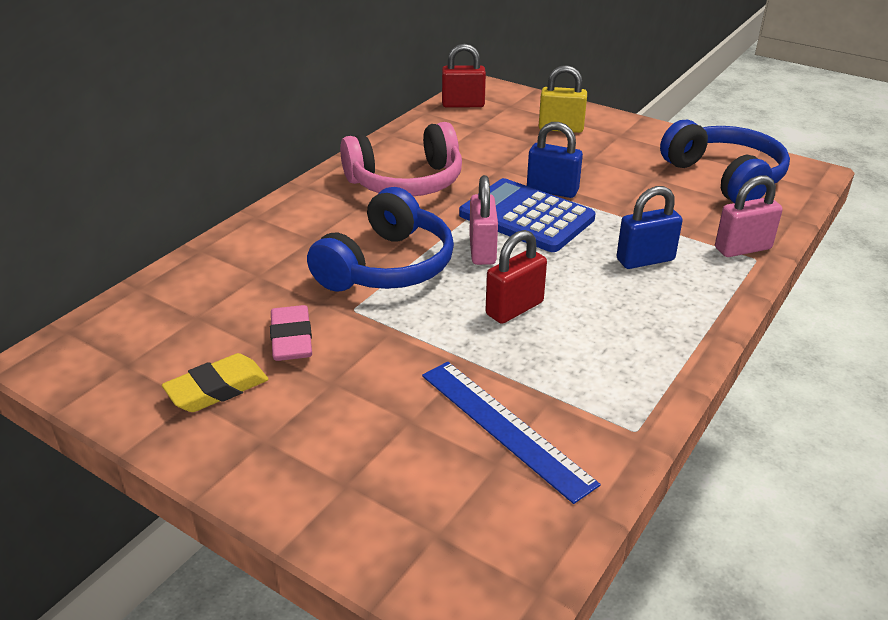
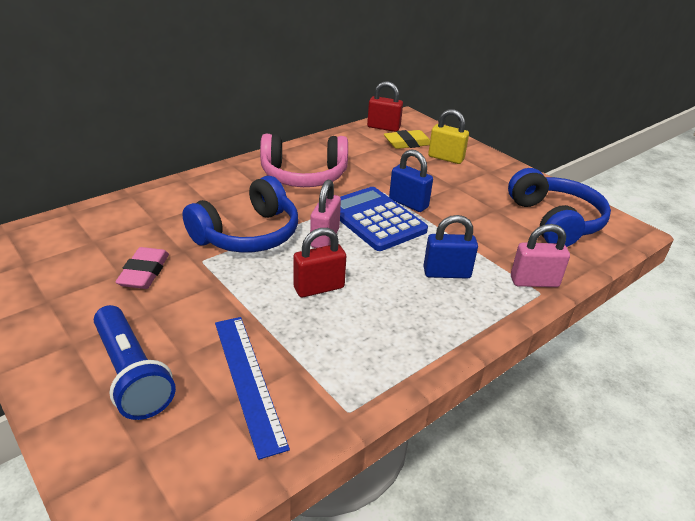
camera: 15 degrees right, 0 degrees up
yellow eraser [162,353,269,412] -> yellow eraser moved to [384,130,430,149]
none -> blue flashlight [94,305,176,420]

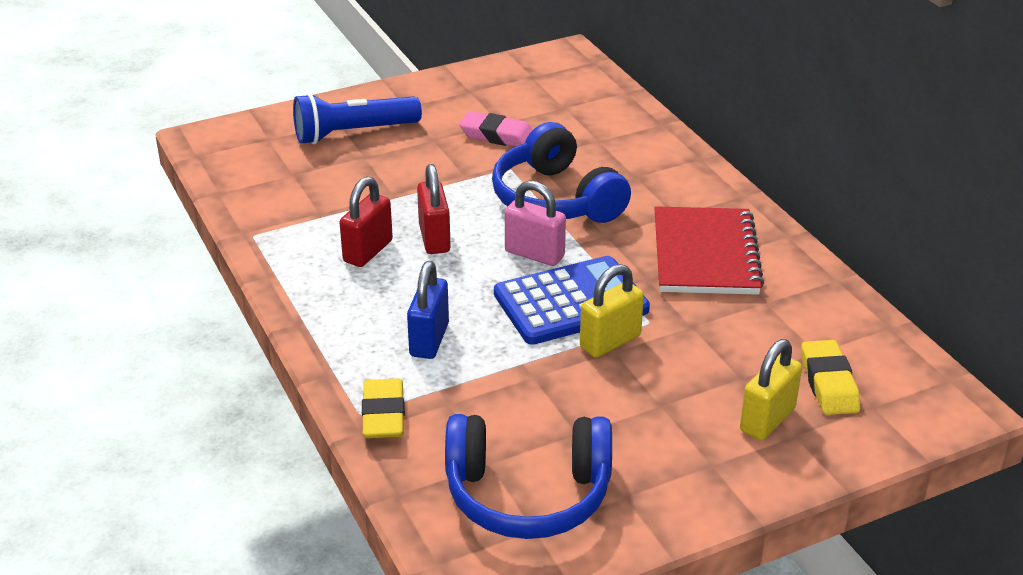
camera: 105 degrees right, 0 degrees up
blue ruler [215,317,290,460] -> none
pink headphones [260,134,348,187] -> red notebook [654,206,764,295]
red padlock [367,81,403,132] -> red padlock moved to [339,176,393,267]
blue padlock [389,149,433,212] -> yellow padlock [580,264,644,358]
pink padlock [511,224,570,287] -> yellow eraser [362,378,405,438]

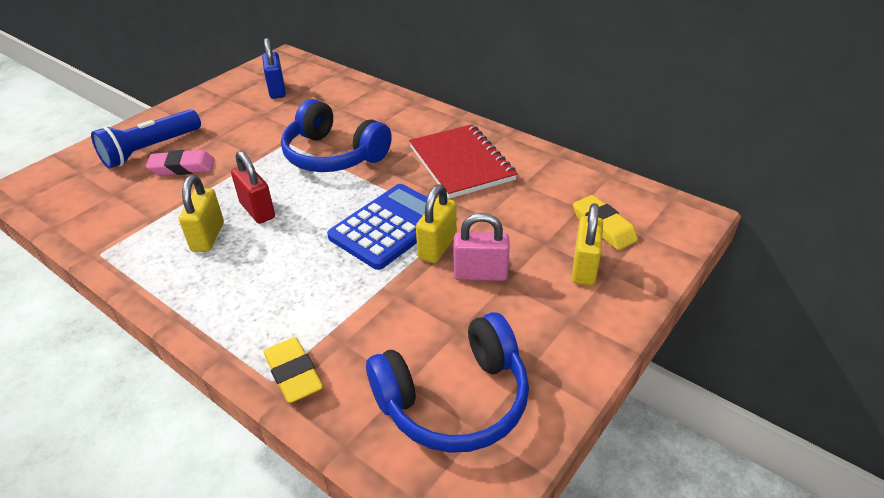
camera: 25 degrees left, 5 degrees up
red padlock [339,176,393,267] -> yellow padlock [179,175,224,252]
blue padlock [407,261,449,359] -> blue padlock moved to [262,38,286,99]
pink eraser [459,111,533,147] -> pink eraser moved to [146,150,215,176]
pink padlock [505,181,566,266] -> pink padlock moved to [453,213,510,281]

